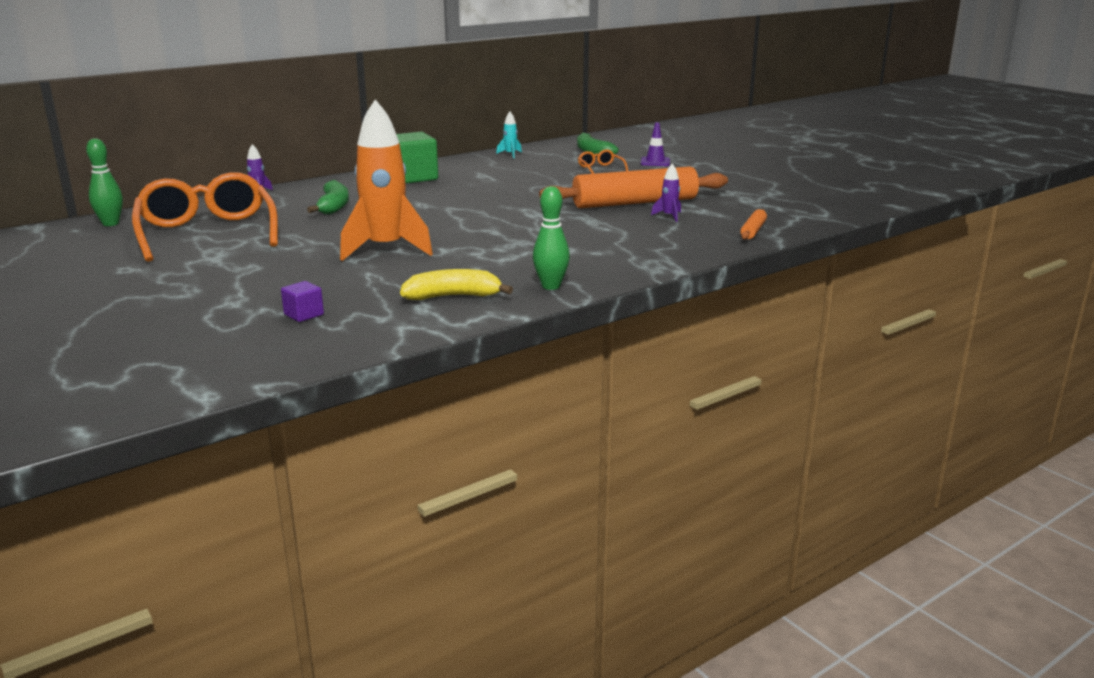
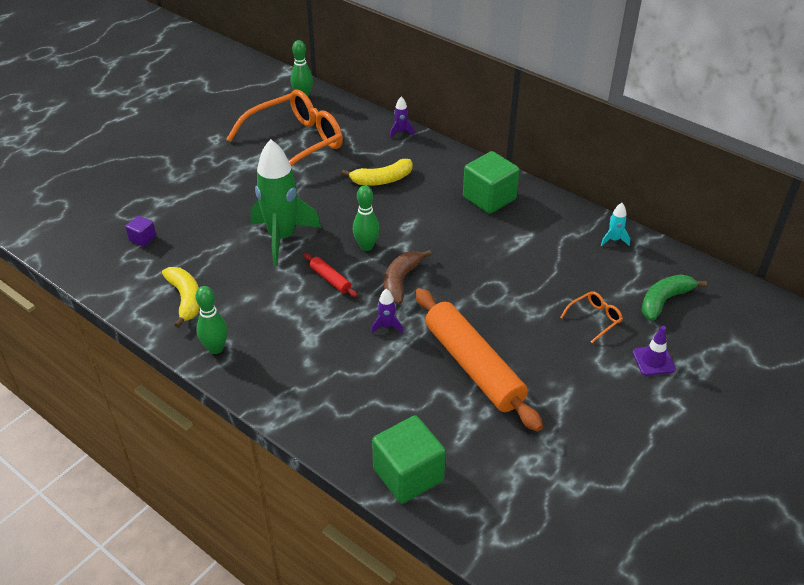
camera: 75 degrees right, 20 degrees up
green banana [307,180,349,215] -> yellow banana [342,159,413,186]
orange rocket [340,99,433,261] -> green rocket [251,139,321,265]
purple rocket [651,163,681,222] -> purple rocket moved to [371,289,403,334]
orange rolling pin [740,209,767,240] -> green cube [372,415,446,504]
none -> red rolling pin [304,253,358,297]
none -> green bowling pin [353,185,380,251]
none -> brown banana [384,250,432,305]

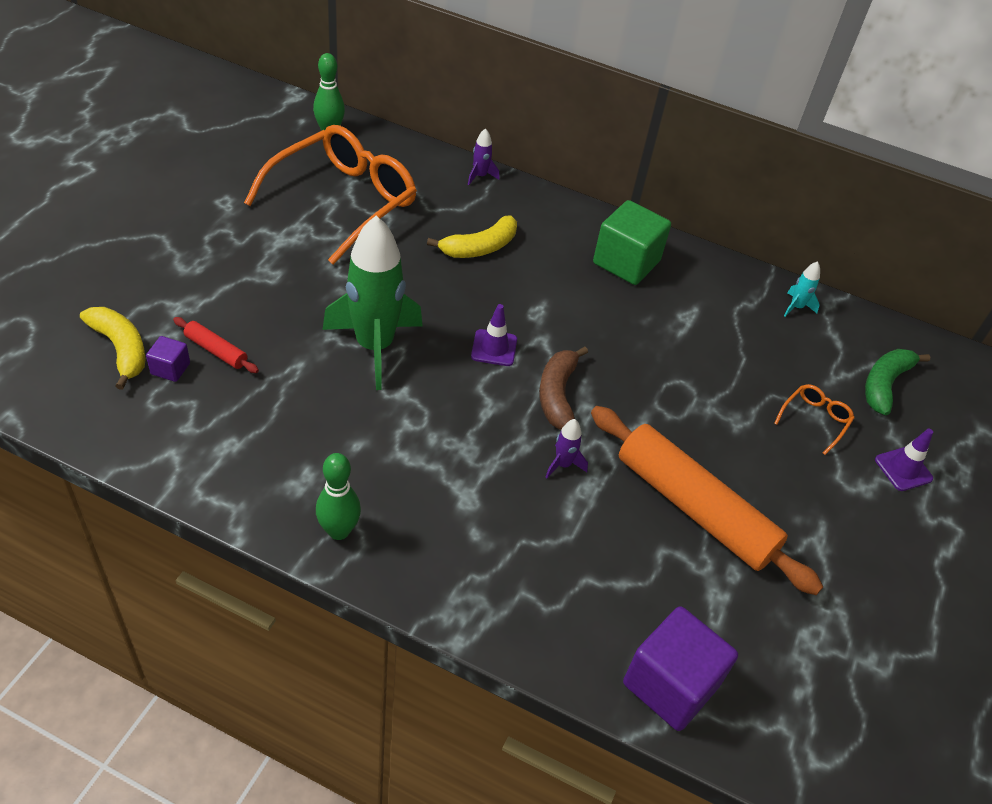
camera: 20 degrees left, 5 degrees up
yellow banana [162,267,200,328] -> yellow banana moved to [80,307,146,390]
red rolling pin [304,253,358,297] -> red rolling pin moved to [173,317,259,373]
green bowling pin [353,185,380,251] -> purple traffic cone [471,304,517,366]
green cube [372,415,446,504] -> purple cube [623,606,738,731]

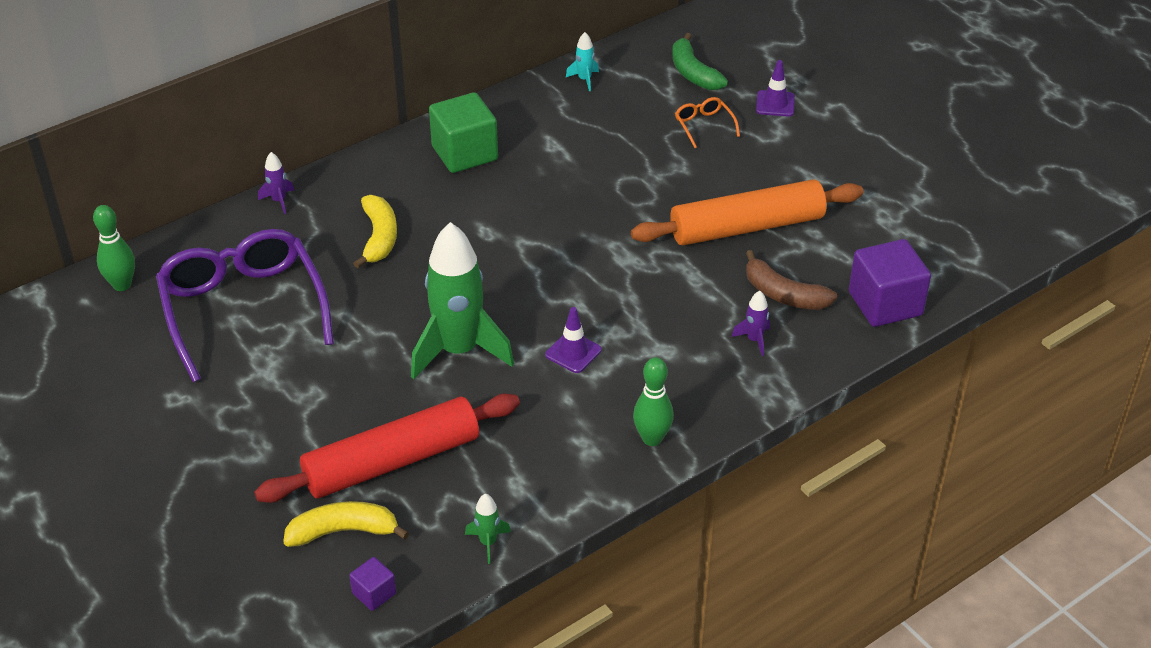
camera: 55 degrees left, 5 degrees down
purple cube [146,336,190,382] -> purple cube moved to [349,557,396,611]
red rolling pin [173,317,259,373] -> red rolling pin [254,394,520,503], size x2.36
orange glasses [244,125,417,265] -> purple glasses [156,229,334,382]
purple traffic cone [471,304,517,366] -> purple traffic cone moved to [545,307,602,373]
brown banana [539,346,588,430] -> brown banana moved to [746,250,837,310]
purple rocket [546,419,588,478] -> purple rocket moved to [731,291,770,356]
none -> green rocket [465,493,511,564]

